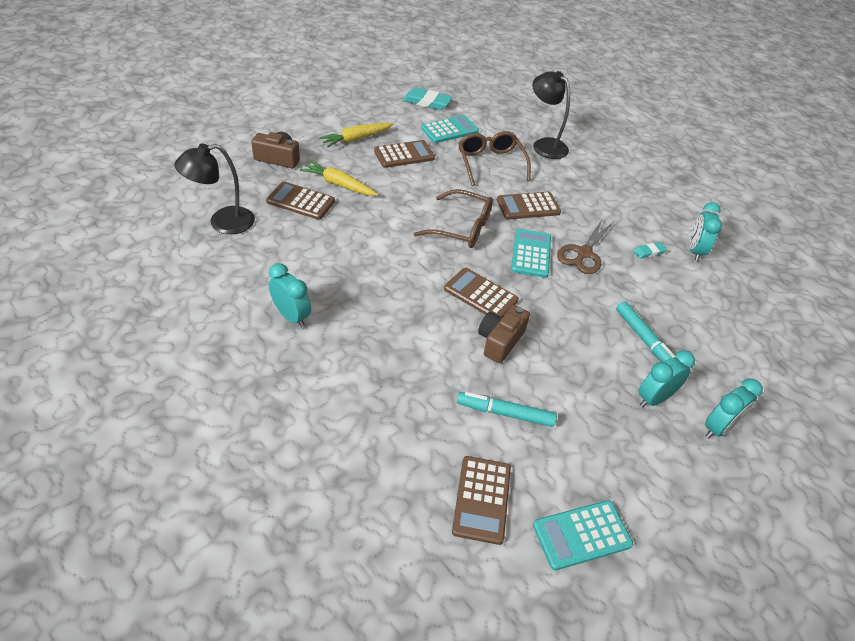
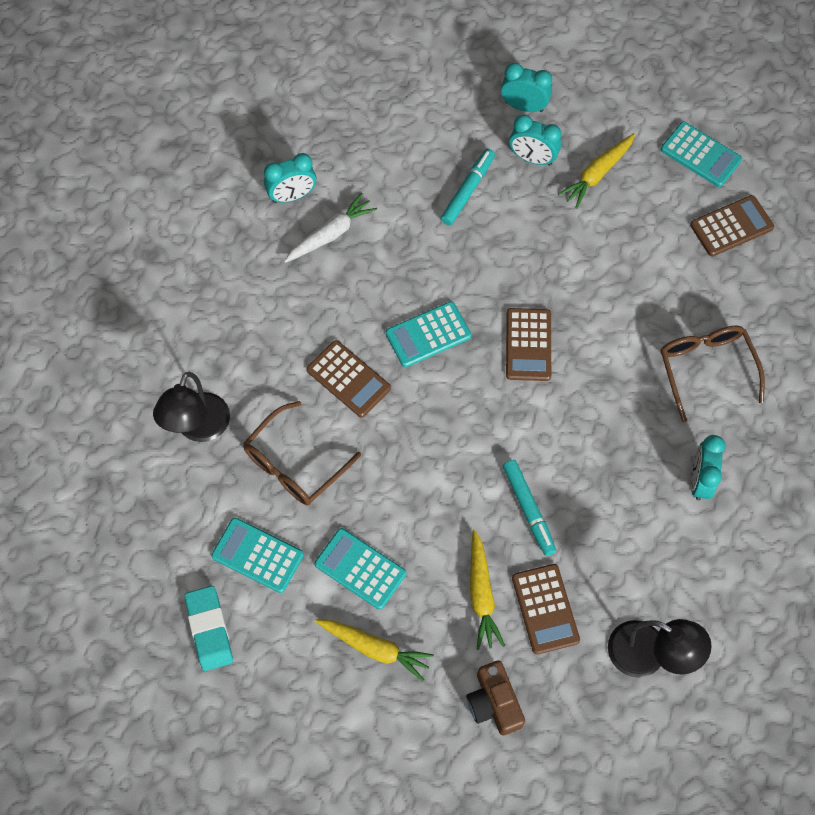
camera: 120 degrees left, 20 degrees up
brown calculator [374,140,435,168] -> turquoise calculator [315,528,406,610]
brown glasses [414,189,493,248] -> brown glasses moved to [661,326,765,422]
turquoise marker [457,392,557,427] -> turquoise marker moved to [503,460,556,556]
brown camera [478,305,530,363] -> none
brown scissors [557,218,613,274] -> none
turquoise eraser [633,242,667,259] -> white carrot [284,193,377,263]
none -> yellow carrot [558,133,635,209]

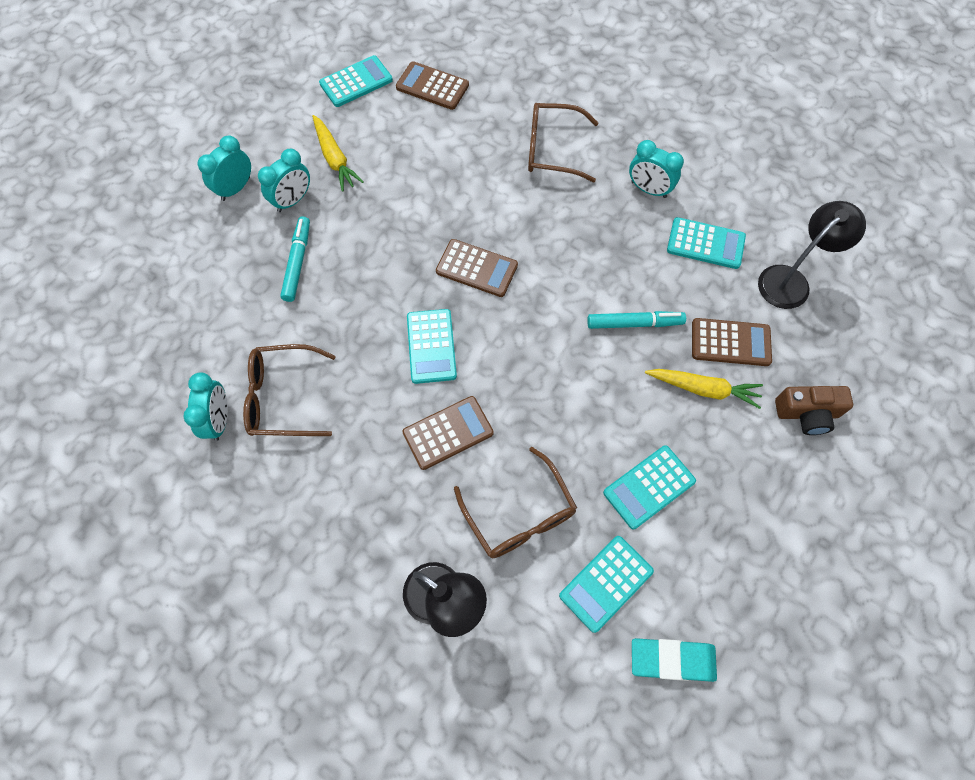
camera: 70 degrees left, 0 degrees up
white carrot [284,193,377,263] -> brown glasses [243,344,336,436]
yellow carrot [315,619,434,681] -> none
turquoise marker [441,149,495,225] -> turquoise marker turned 45 degrees clockwise [280,217,310,302]
brown calculator [690,195,774,257] -> brown calculator turned 60 degrees counterclockwise [396,61,469,110]
none -> turquoise calculator [667,217,746,269]

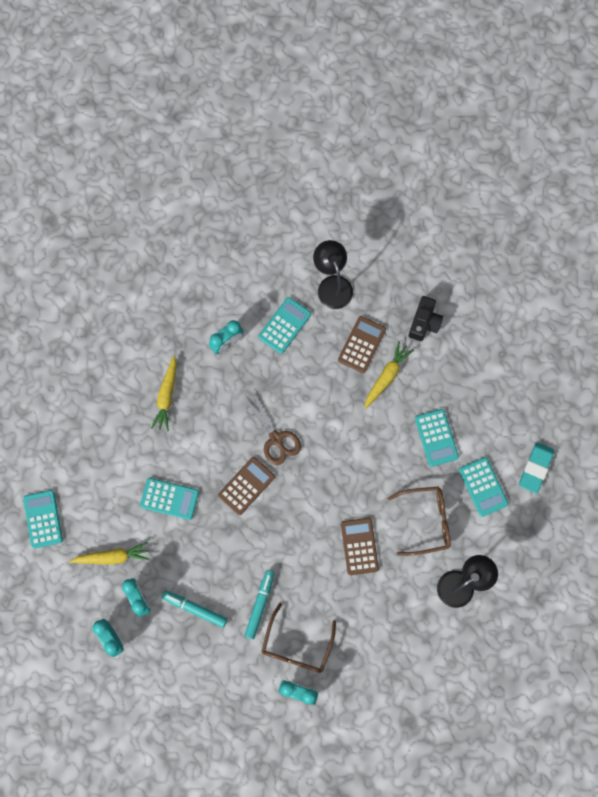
camera: 70 degrees left, 10 degrees up
brown calculator [396,61,469,110] -> none
turquoise calculator [407,309,457,384] -> turquoise calculator moved to [140,478,199,520]
brown glasses [528,103,598,182] -> yellow carrot [151,355,177,431]
turquoise marker [587,311,686,329] -> turquoise marker moved to [245,570,275,639]
brown camera [775,386,853,435] -> black camera [409,296,443,341]
none -> brown scissors [243,393,301,465]

